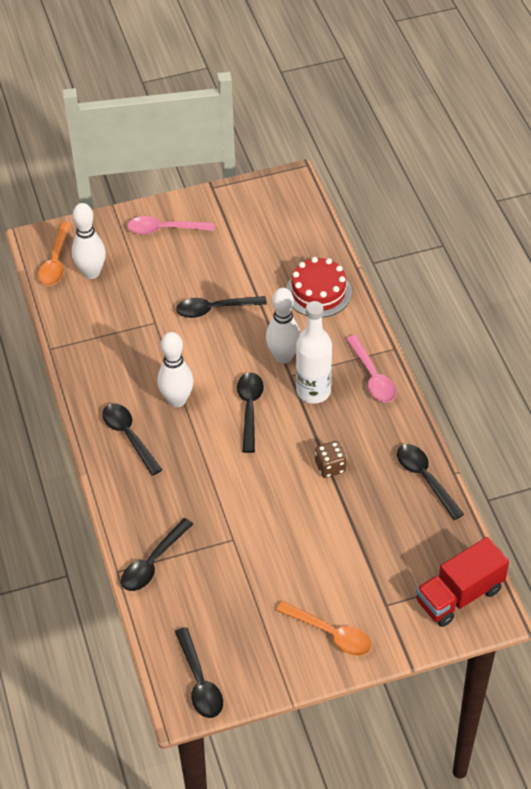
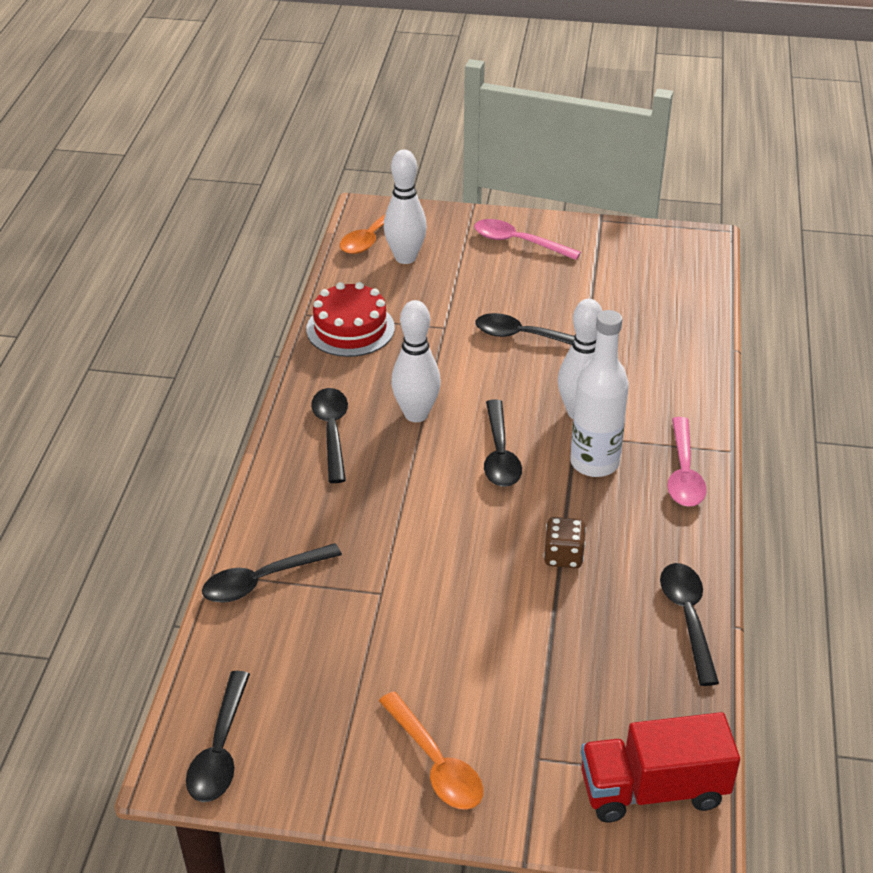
camera: 25 degrees right, 10 degrees down
black spoon [237,373,264,453] -> black spoon turned 150 degrees clockwise [484,399,522,487]
red cake [286,257,352,317] -> red cake moved to [306,282,395,357]

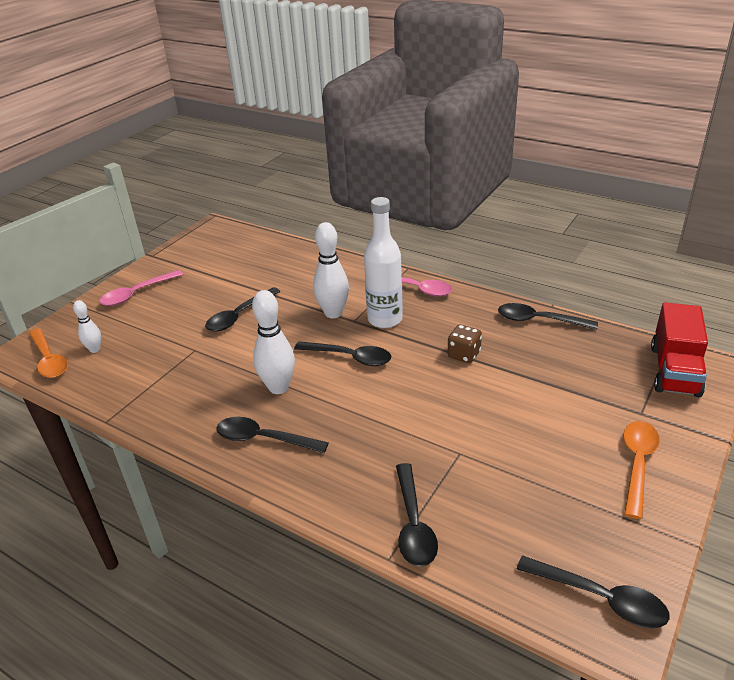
camera: 65 degrees left, 5 degrees down
red cake [306,282,395,357] -> none
orange spoon [379,692,483,810] -> orange spoon turned 60 degrees counterclockwise [623,421,660,519]
white bowling pin [384,150,427,264] -> white bowling pin [73,300,101,353], size x0.56

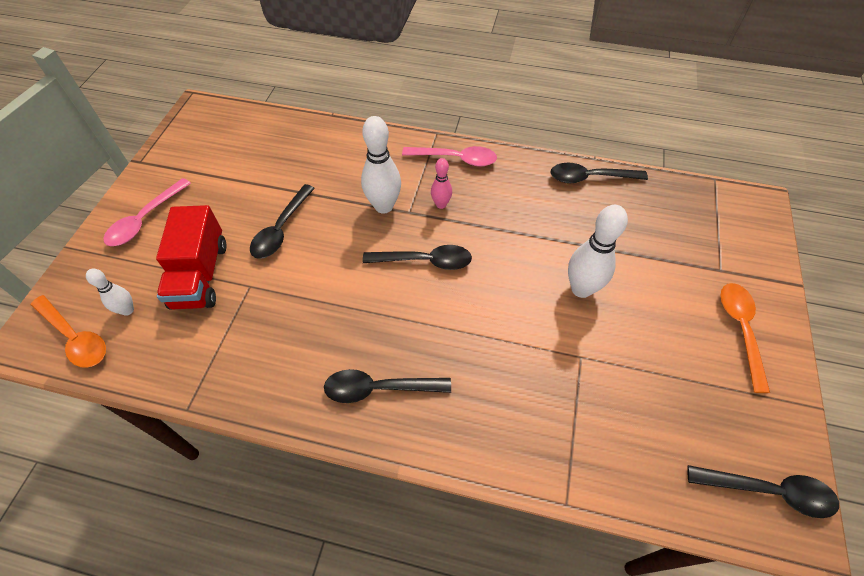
camera: 20 degrees left, 20 degrees up
white bowling pin [252,290,295,394] -> white bowling pin moved to [568,205,628,298]
white bottle [364,197,403,328] -> pink bowling pin [431,158,452,209]
black spoon [396,463,438,567] -> none
brown dice [448,324,482,363] -> none
red truck [651,303,708,397] -> red truck moved to [156,205,226,310]

